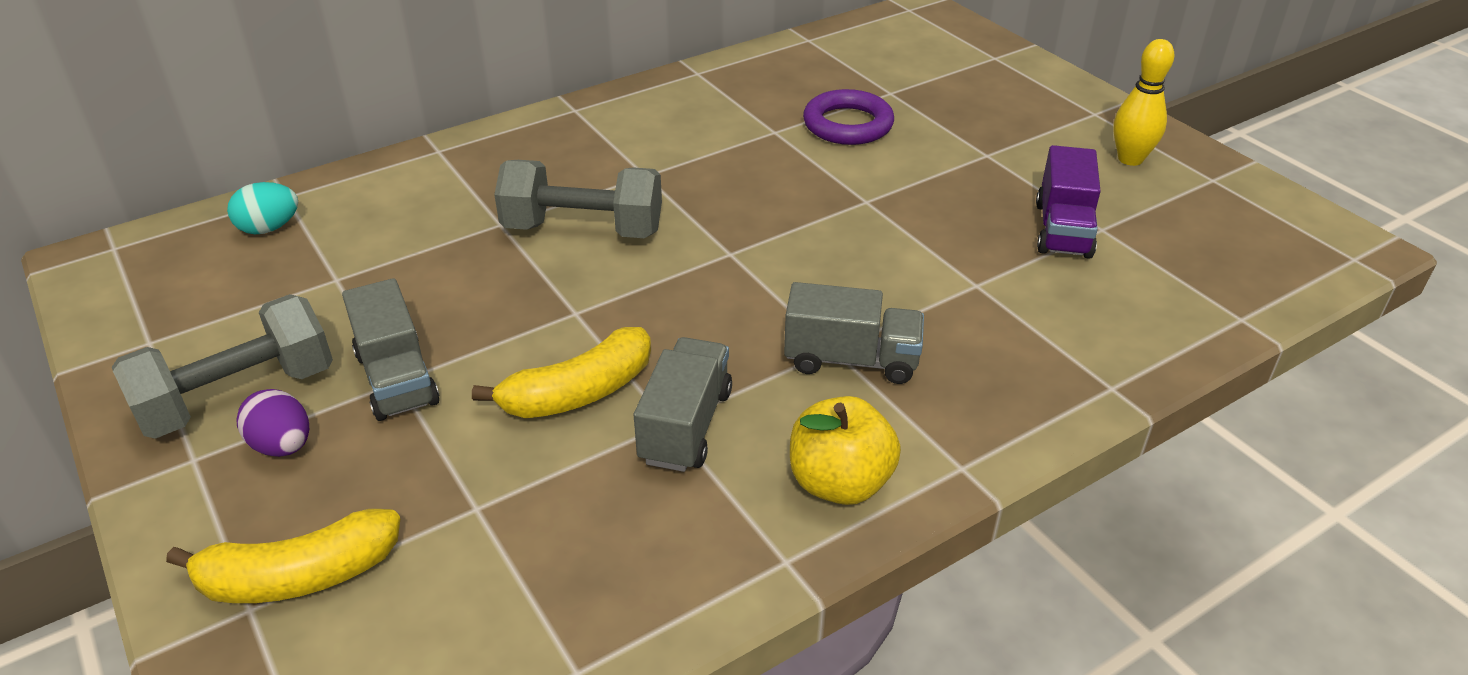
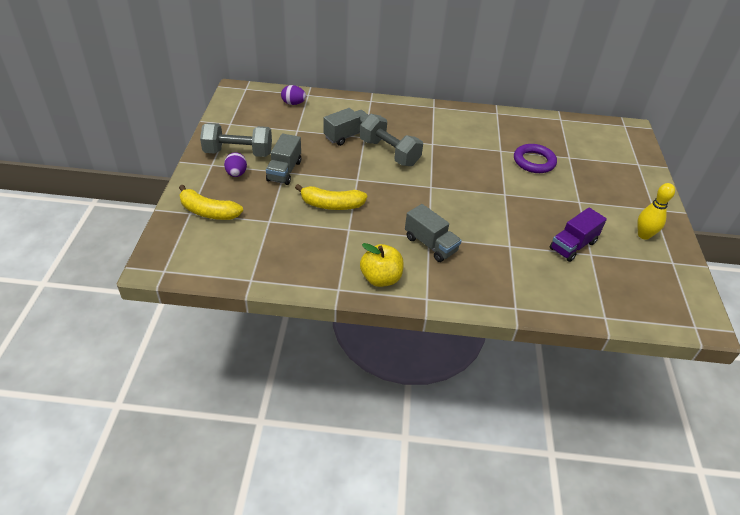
camera: 35 degrees right, 5 degrees up
turquoise egg [227,182,298,234] -> purple egg [281,85,306,105]
grey truck [634,337,732,472] -> grey truck moved to [324,108,368,146]

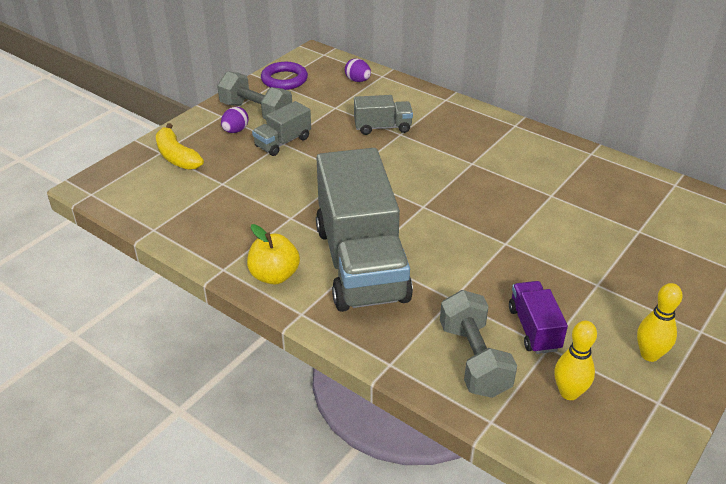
camera: 35 degrees right, 5 degrees down
yellow banana [295,184,367,210] -> none
grey dumbbell [360,114,423,166] -> grey dumbbell moved to [440,290,517,398]
grey truck [405,204,462,262] -> grey truck [316,148,413,312], size x2.25
purple ring [514,144,557,173] -> purple ring moved to [261,62,308,90]
purple truck [550,207,607,262] -> purple truck turned 90 degrees clockwise [509,281,568,354]
none -> yellow bowling pin [554,320,597,400]

